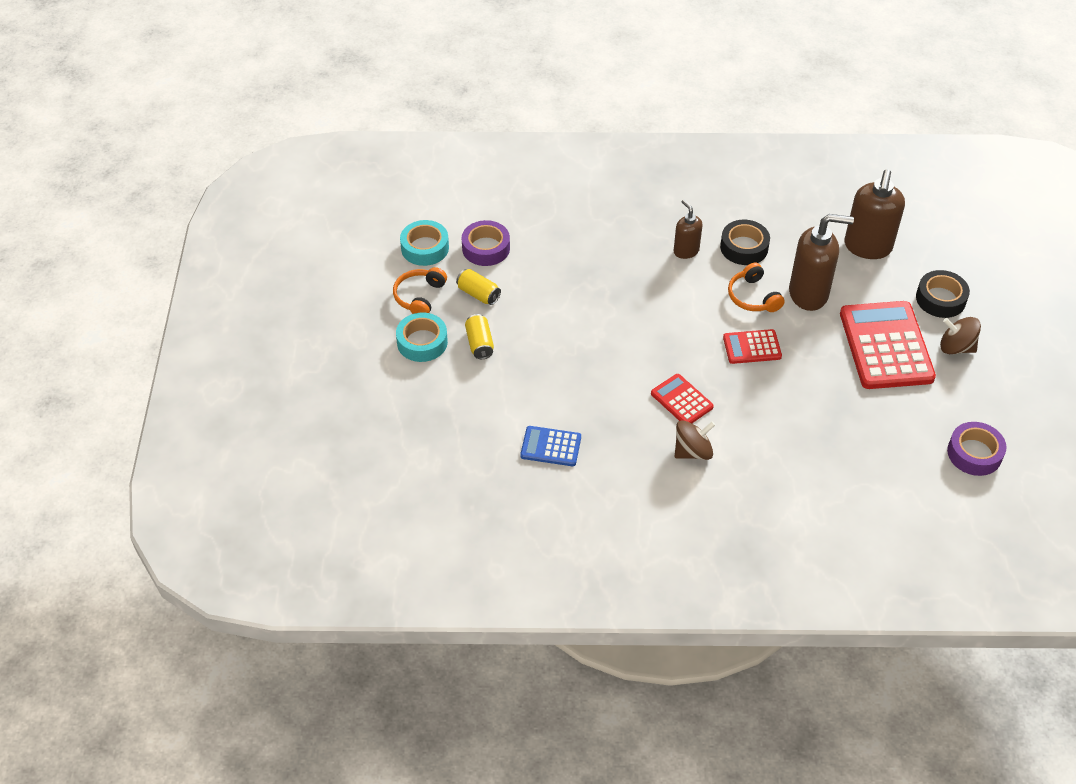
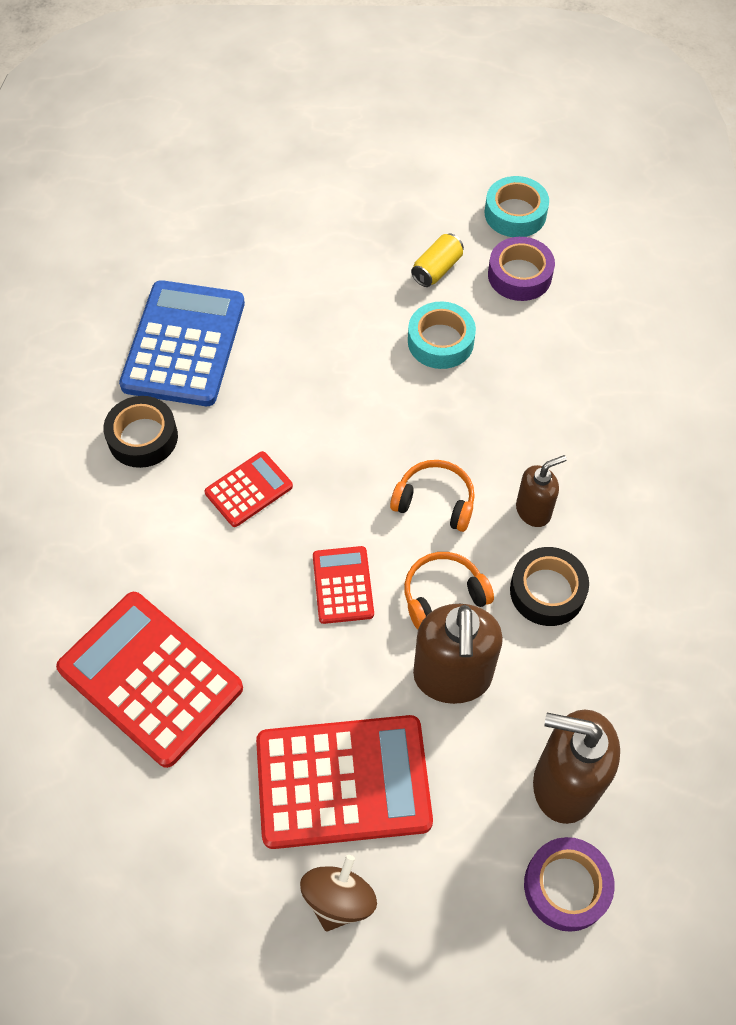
camera: 90 degrees right, 10 degrees up
orange headphones [393,267,447,314] -> orange headphones moved to [390,460,475,532]
turquoise tape [396,312,448,362] -> turquoise tape moved to [408,302,476,369]
yellow can [465,314,494,359] -> none
blue calculator [520,426,581,466] -> blue calculator [119,280,245,406], size x1.96
brown spinning top [675,421,715,460] -> none
black tape [916,270,970,318] -> black tape moved to [103,396,178,468]
purple tape [947,422,1007,476] -> purple tape moved to [524,837,615,932]
none -> red calculator [56,592,243,768]

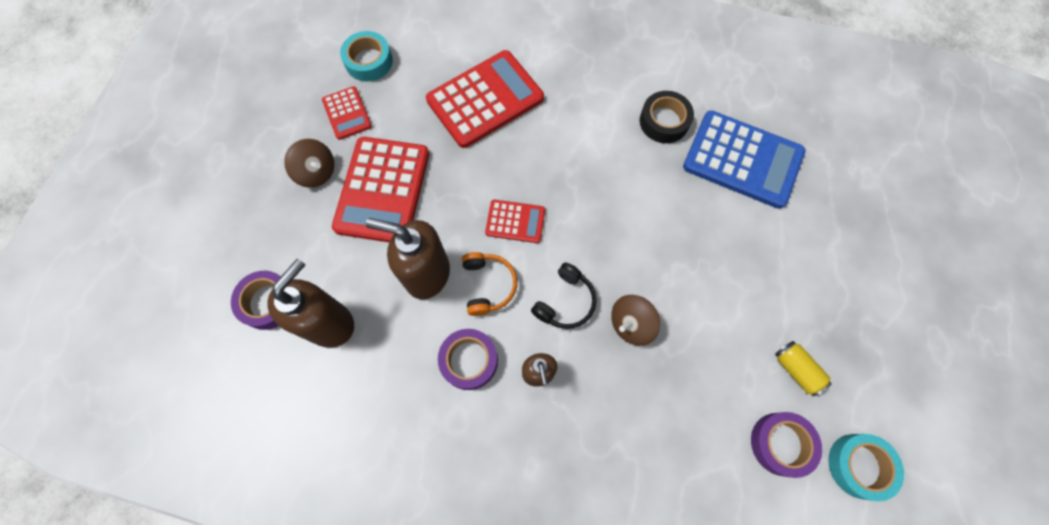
camera: 105 degrees right, 10 degrees up
red calculator [205,451,293,527] -> red calculator moved to [322,86,372,140]
orange headphones [390,460,475,532] -> black headphones [531,262,597,329]
turquoise tape [408,302,476,369] -> turquoise tape moved to [340,31,393,81]
black tape [510,547,589,626] -> purple tape [438,329,498,390]
none -> brown spinning top [611,295,660,346]

